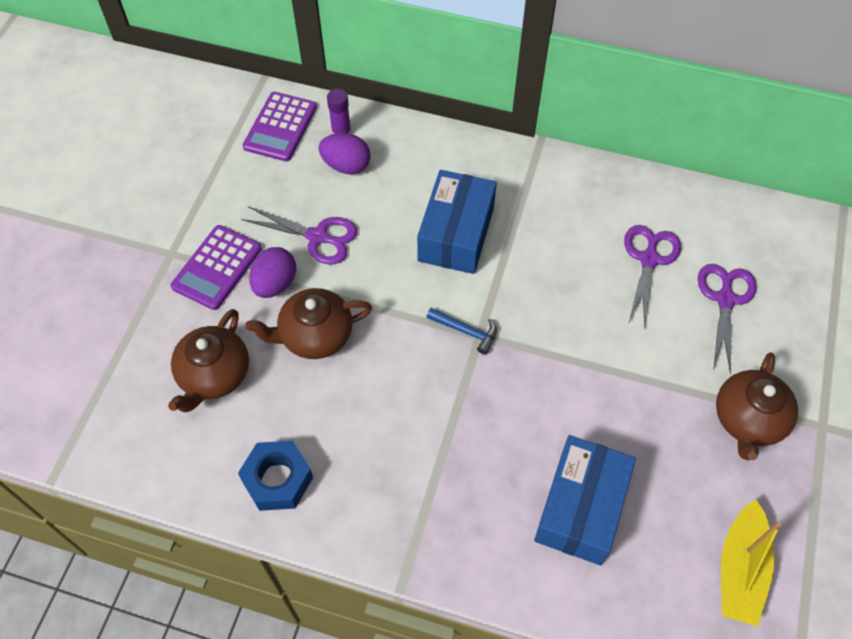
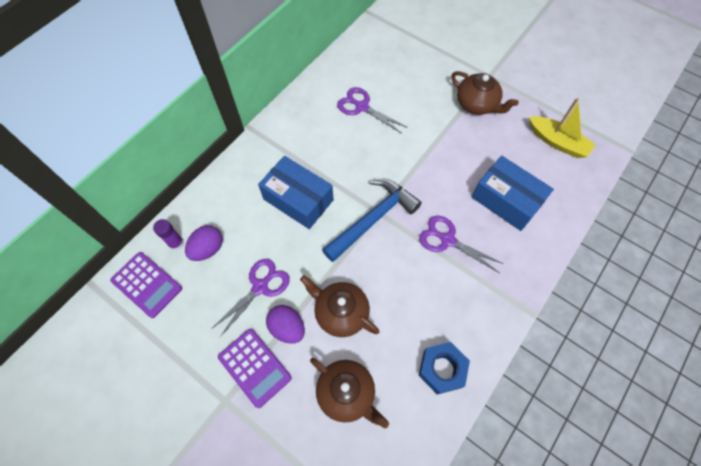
camera: 70 degrees left, 5 degrees up
brown teapot [245,288,372,359] -> brown teapot turned 120 degrees clockwise [300,275,379,337]
blue hammer [426,308,497,355] -> blue hammer [322,179,422,262], size x2.21
purple scissors [698,264,757,374] -> purple scissors moved to [419,216,504,273]

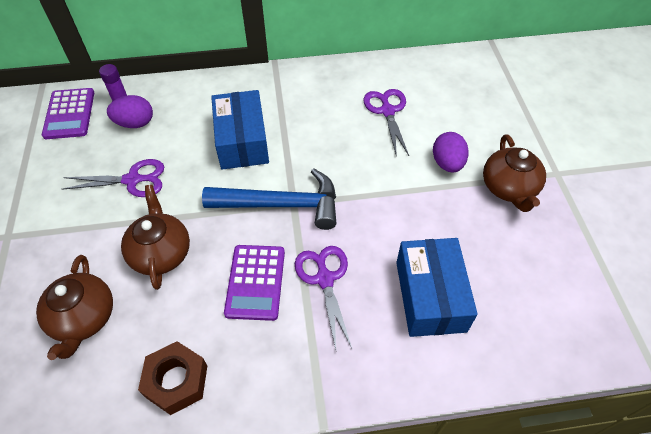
camera: 45 degrees right, 10 degrees down
purple calculator [218,329,292,408] -> purple calculator moved to [224,245,285,321]
purple egg [266,305,305,344] -> purple egg moved to [433,132,469,173]
blue nut [418,342,470,395] -> brown nut [138,341,207,415]
yellow boat [529,98,596,158] -> none

